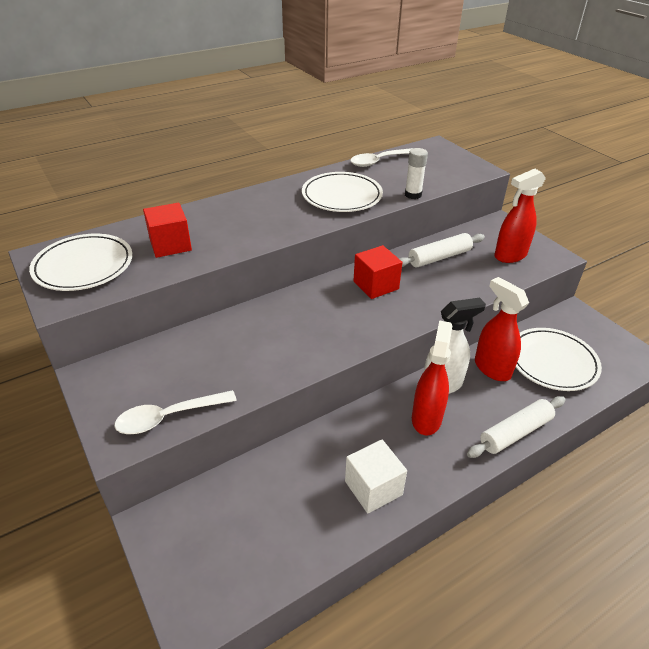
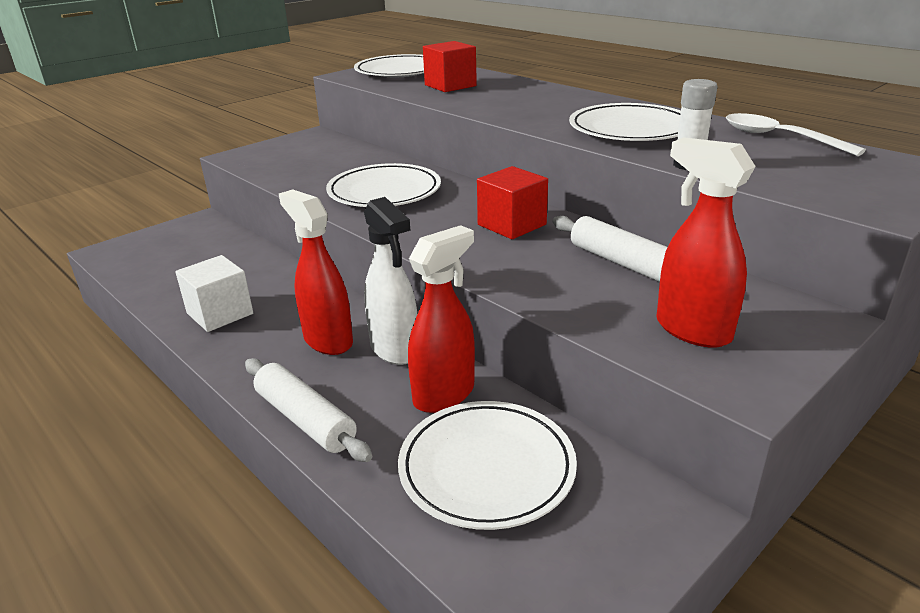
camera: 80 degrees right, 10 degrees down
white spoon [114,390,237,434] -> none
red spray bottle [412,320,452,435] -> red spray bottle turned 135 degrees counterclockwise [279,189,353,355]
none -> white plate [326,163,441,207]

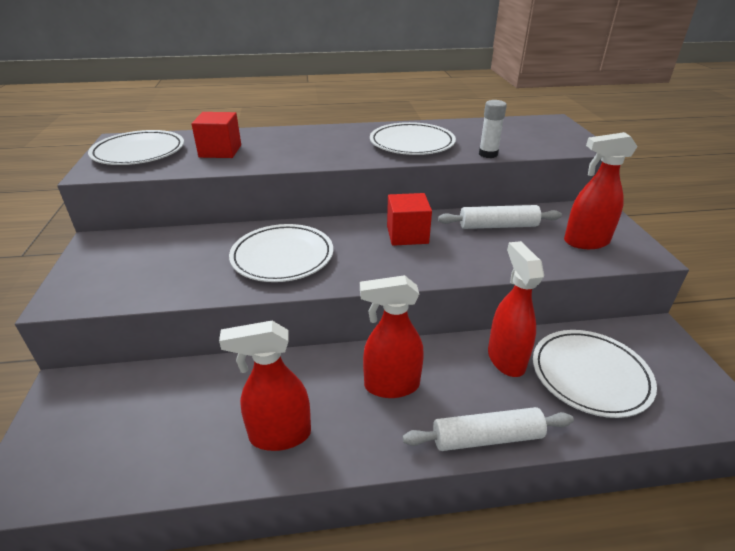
camera: 55 degrees left, 5 degrees up
white cube [175,255,253,332] -> red spray bottle [219,321,311,451]
white spray bottle [364,197,417,365] -> none
white spoon [726,113,866,156] -> none

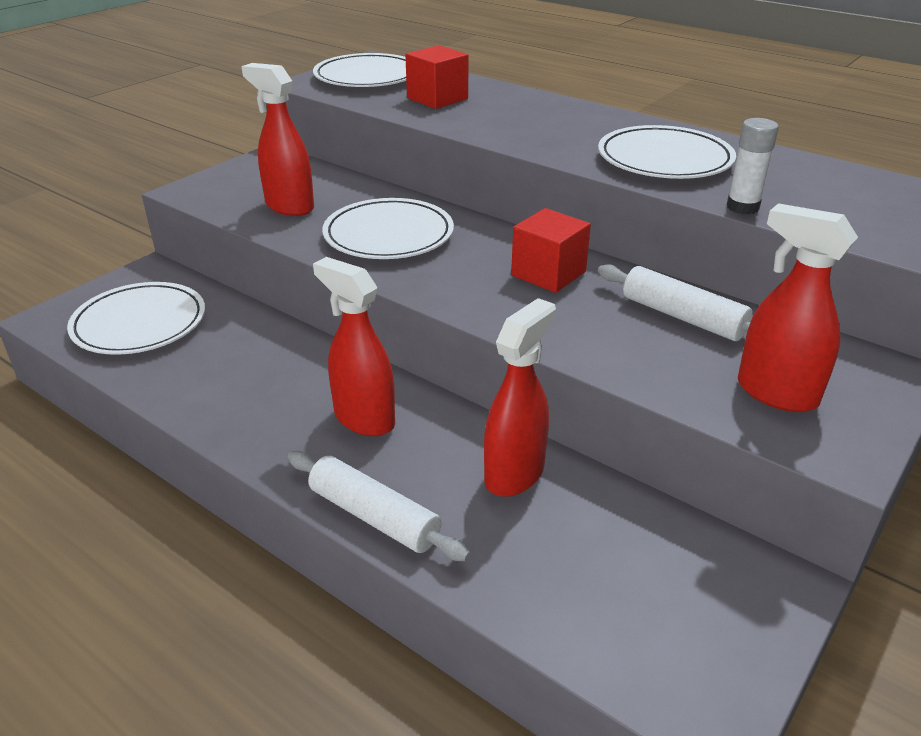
camera: 45 degrees right, 0 degrees up
red spray bottle [219,321,311,451] -> red spray bottle moved to [241,63,314,216]
white plate [533,330,657,418] -> white plate moved to [67,282,205,355]

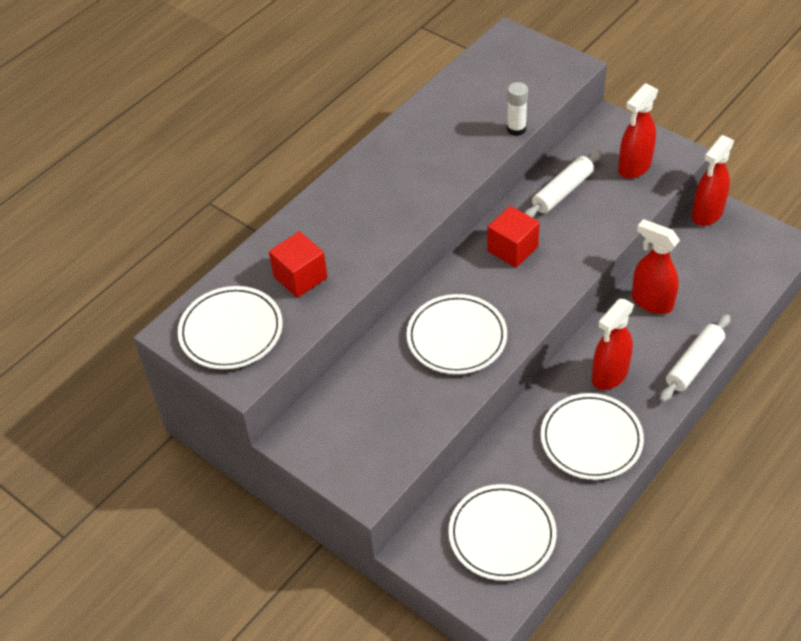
camera: 85 degrees left, 15 degrees up
red spray bottle [241,63,314,216] -> red spray bottle moved to [692,135,734,226]
white plate [598,125,736,179] -> white plate moved to [541,393,644,480]

